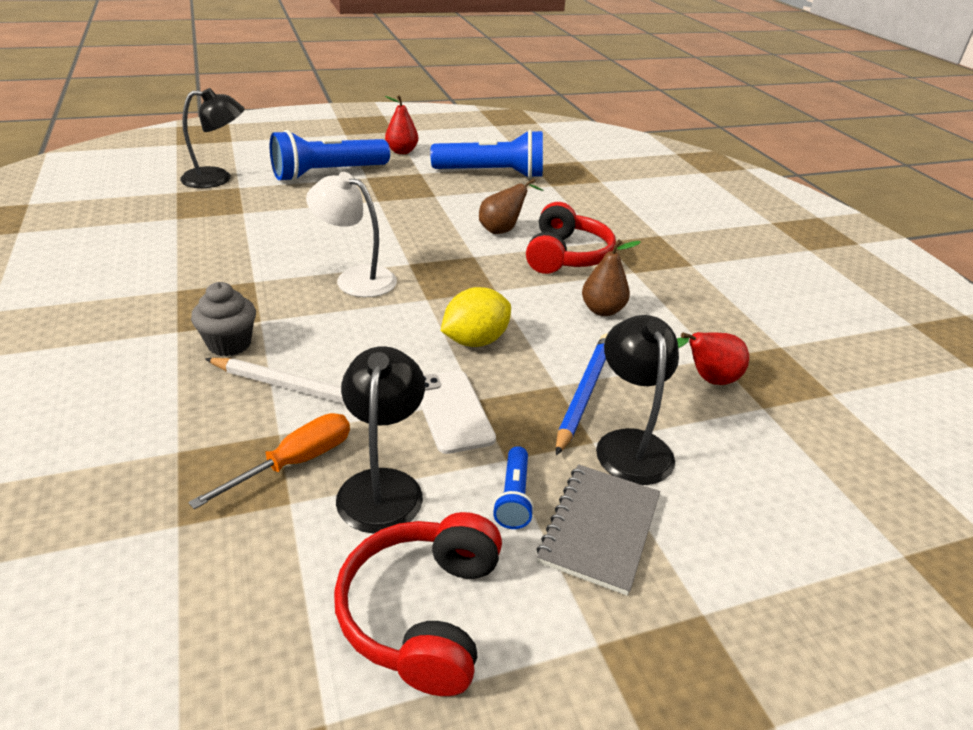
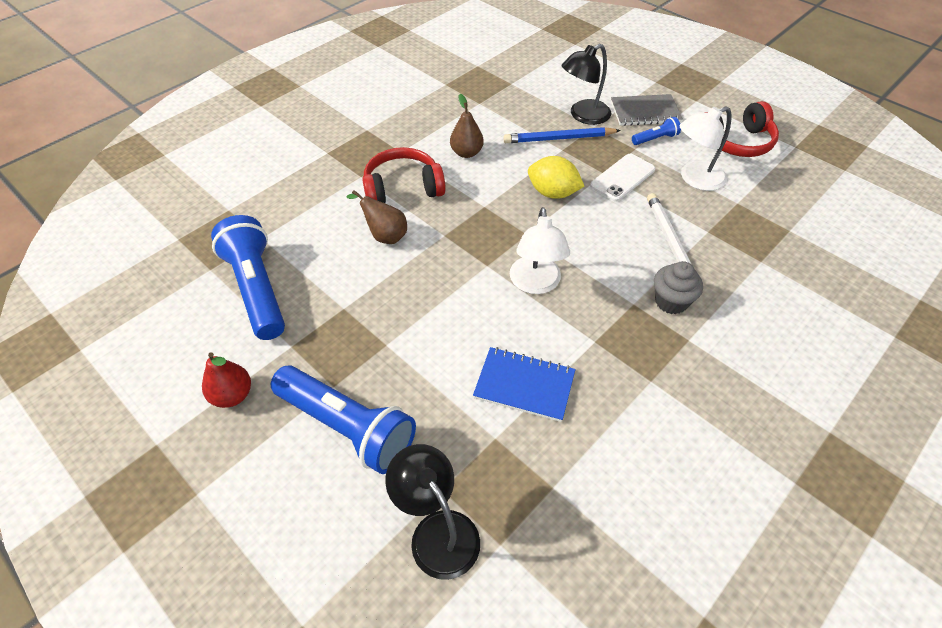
camera: 115 degrees left, 15 degrees up
orange screwdriver [188,413,350,509] -> none
black lamp [336,346,425,533] -> white lamp [679,106,731,191]
red pear [677,332,749,385] -> none
none -> blue notebook [473,347,575,422]

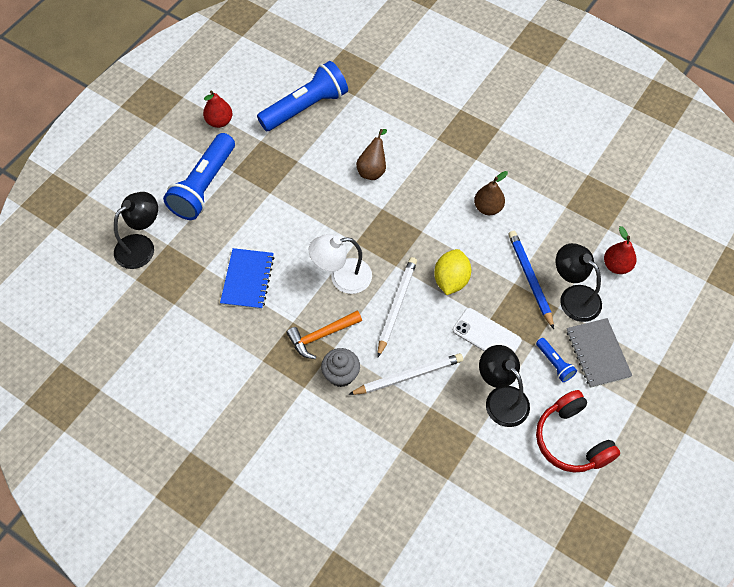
camera: 80 degrees right, 10 degrees up
red headphones [362,147,446,203] -> none
white lamp [679,106,731,191] -> black lamp [479,345,530,427]
none -> orange hammer [286,311,362,359]
none -> white pencil [377,257,417,358]
none -> red pear [604,226,637,274]

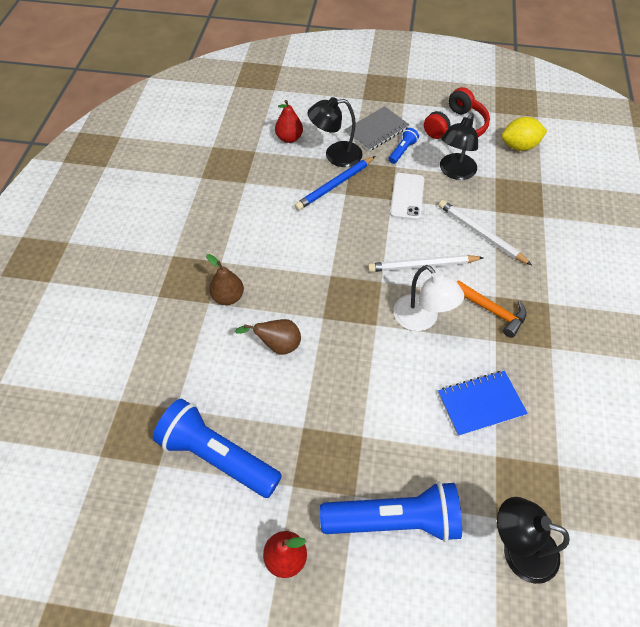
camera: 115 degrees left, 5 degrees down
grey cupcake [321,348,360,387] -> none
yellow lemon [434,249,471,295] -> yellow lemon moved to [502,117,547,151]
brown pear [474,171,508,215] -> brown pear moved to [206,254,244,305]
black lamp [556,243,602,322] -> black lamp turned 60 degrees clockwise [308,97,362,167]

